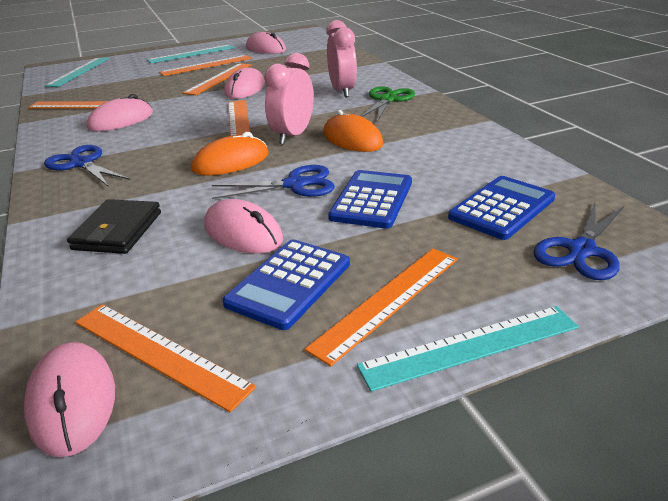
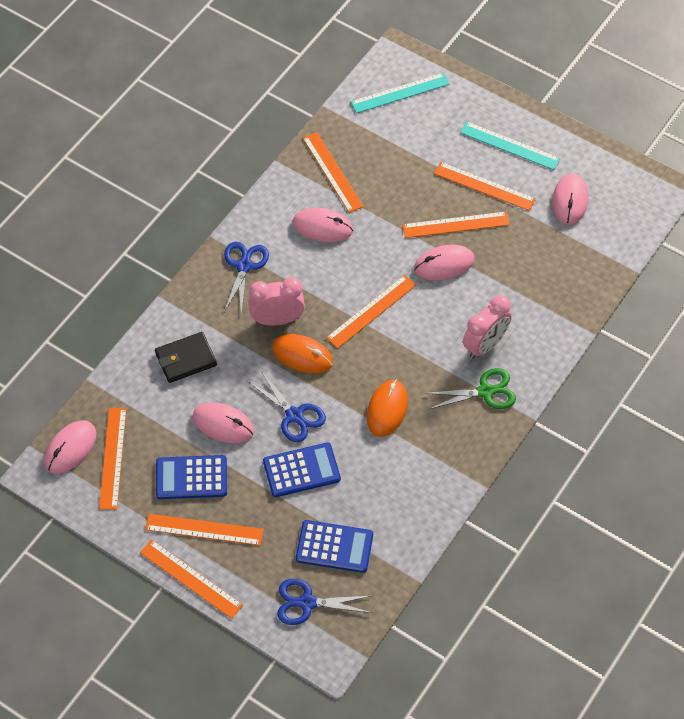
camera: 55 degrees right, 25 degrees up
pink mouse [204,199,283,254] -> pink mouse turned 75 degrees counterclockwise [192,402,254,443]
pink clock [264,53,314,144] -> pink clock moved to [248,278,305,326]
turquoise ruler [357,306,579,392] -> orange ruler [140,540,243,619]

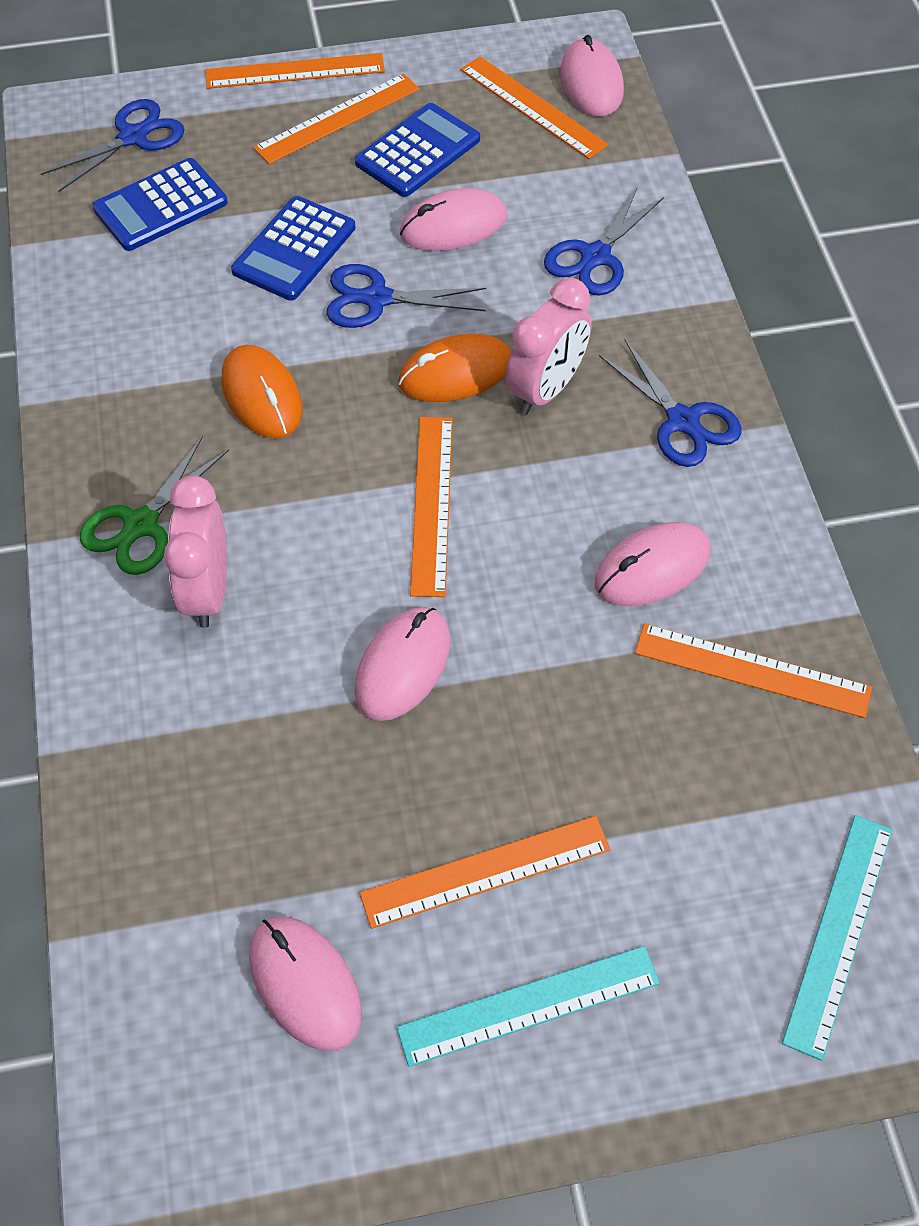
camera: 135 degrees right, 0 degrees up
black wallet [155,332,217,383] -> blue scissors [544,187,664,296]
orange ruler [402,211,510,238] -> none

